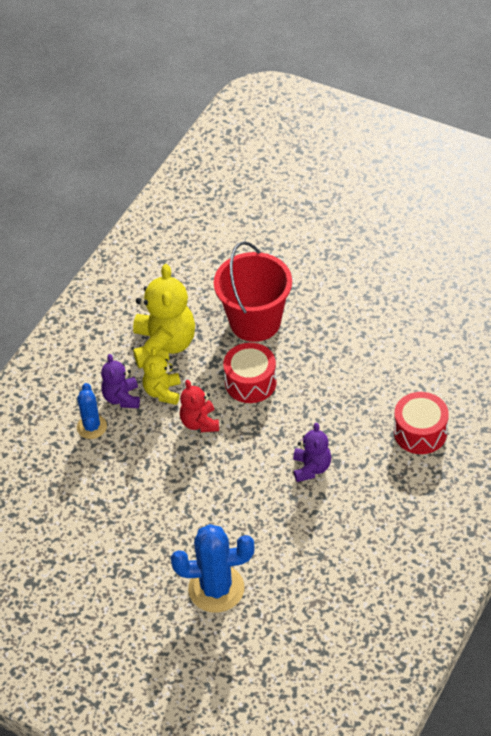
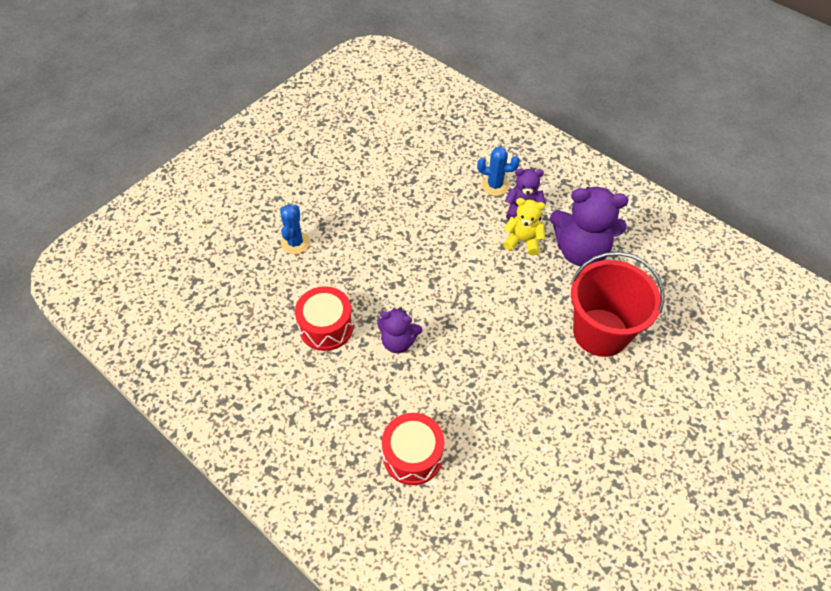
camera: 100 degrees right, 5 degrees up
yellow teddy bear [133,264,195,368] -> purple teddy bear [550,186,628,266]
blue cactus [171,524,255,613] -> blue cactus [280,204,310,254], size x0.58
red teddy bear [180,380,219,432] -> none
red drum [223,343,277,403] -> red drum moved to [295,286,354,351]

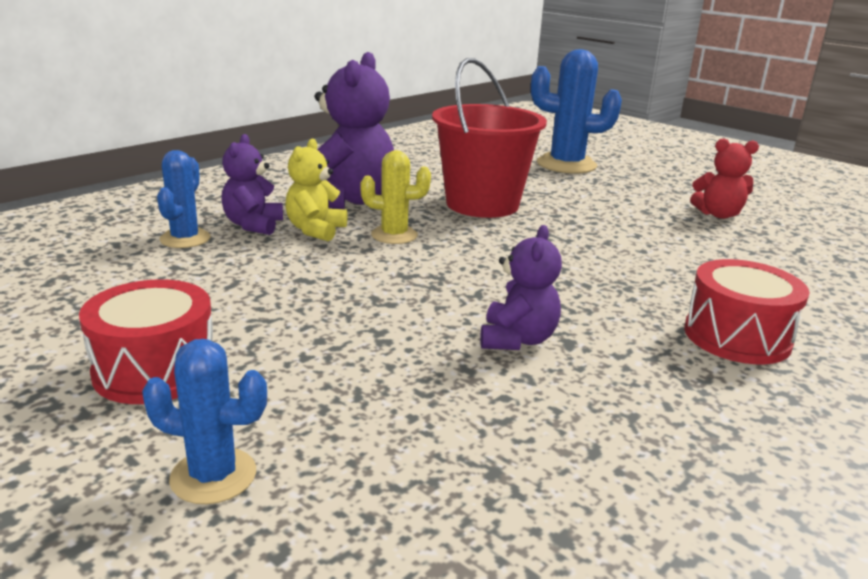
camera: 90 degrees left, 30 degrees down
red drum [295,286,354,351] -> red drum moved to [79,279,213,404]
none -> yellow cactus [360,150,431,244]
none -> blue cactus [531,49,622,174]
none -> red teddy bear [690,138,759,219]

